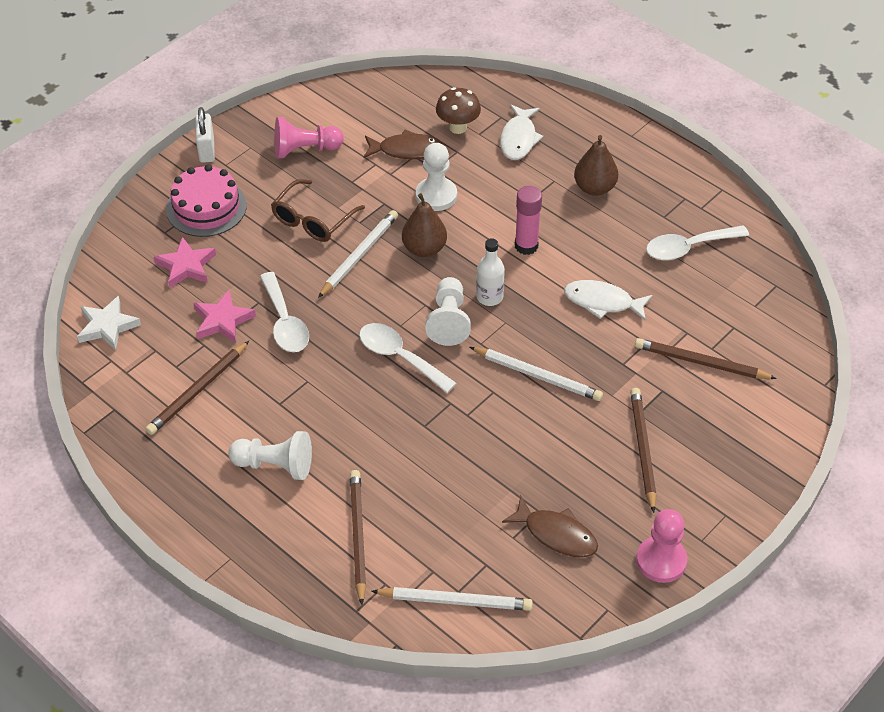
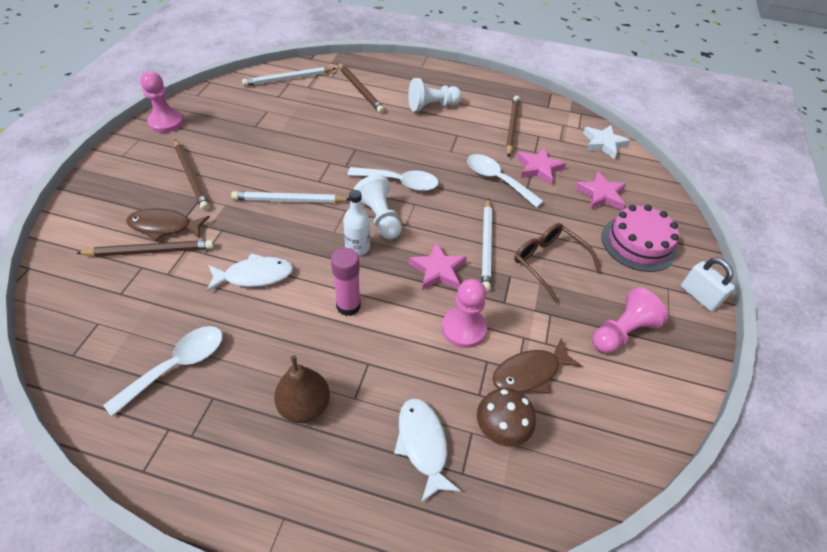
camera: 150 degrees right, 0 degrees up
brown glasses [271,179,365,242] -> brown glasses turned 45 degrees counterclockwise [514,223,601,304]
brown pear [402,193,447,257] -> pink star [409,242,467,290]
white pawn [416,143,457,211] -> pink pawn [442,279,487,348]
brown fish [502,496,598,557] -> brown fish moved to [126,208,210,241]

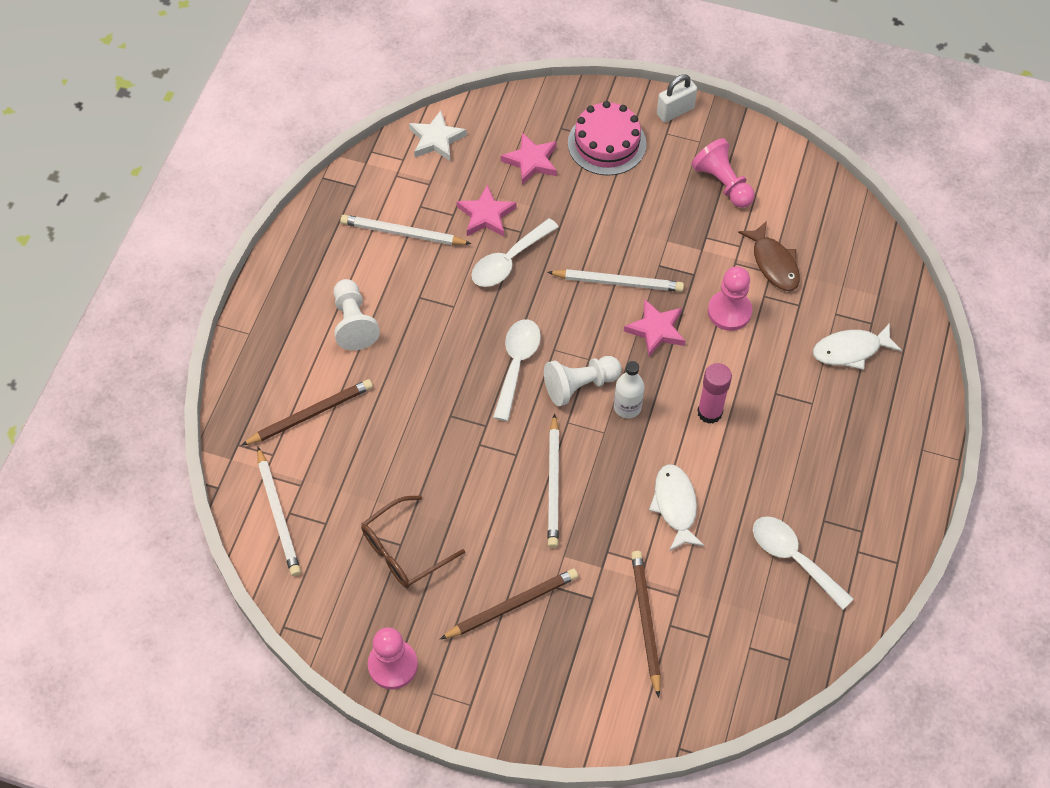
camera: 85 degrees left, 10 degrees up
brown fish [126,208,210,241] -> none
brown pear [274,356,330,423] -> none
brown mushroom [477,388,536,447] -> none
brown pencil [506,96,520,157] -> white pencil [340,215,471,245]
brown glasses [514,223,601,304] -> brown glasses moved to [361,495,465,588]

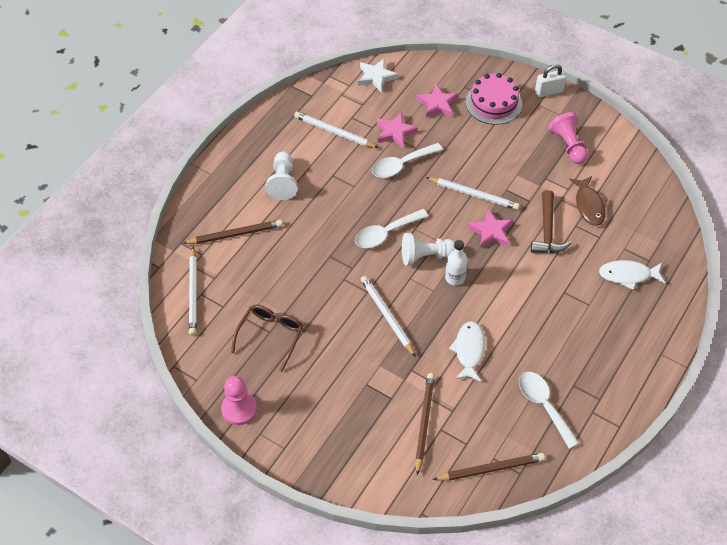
camera: 15 degrees right, 5 degrees down
brown glasses [361,495,465,588] -> brown glasses turned 135 degrees clockwise [231,304,304,372]
brown pencil [440,568,578,639] -> brown pencil moved to [433,453,545,481]
white spoon [493,319,541,421] -> white spoon turned 150 degrees counterclockwise [355,209,429,248]
white pencil [547,413,559,548] -> white pencil turned 135 degrees clockwise [361,276,416,357]
pink glue stick [697,363,732,424] -> none
pink pawn [708,267,752,331] -> brown hammer [531,190,571,253]

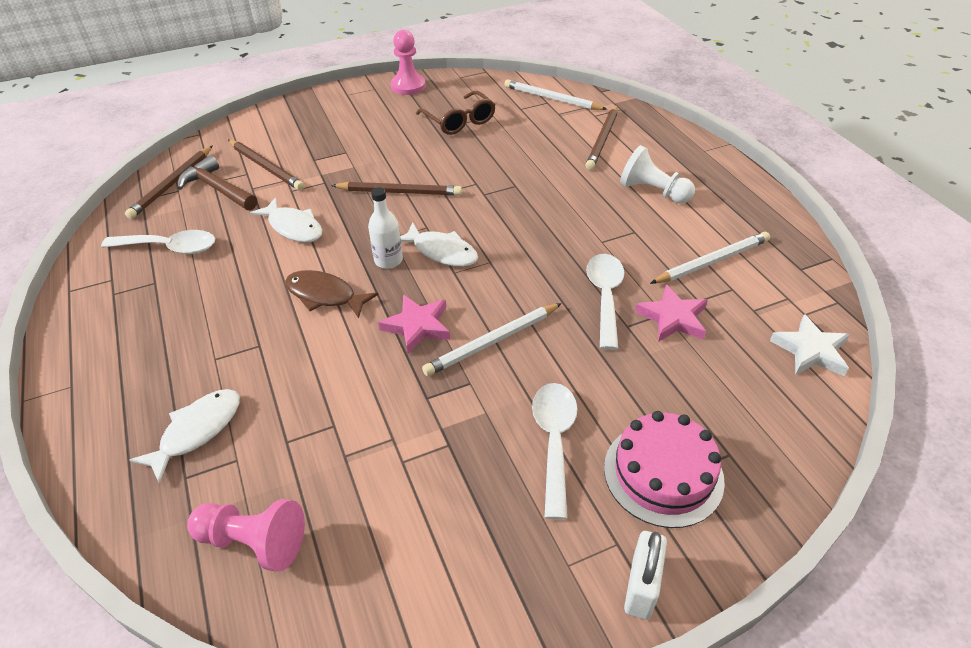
camera: 125 degrees right, 10 degrees down
white spoon [355,209,429,248] -> white spoon moved to [532,383,577,520]
white pencil [361,276,416,357] -> brown pencil [331,182,462,196]
white pawn [402,233,455,266] -> white fish [400,222,478,267]
pink star [416,84,458,118] -> none
brown hammer [531,190,571,253] -> brown hammer moved to [177,155,257,211]
pink pawn [548,112,588,164] -> pink pawn moved to [187,499,305,572]
brown fish [569,176,608,226] -> brown fish moved to [285,270,379,319]

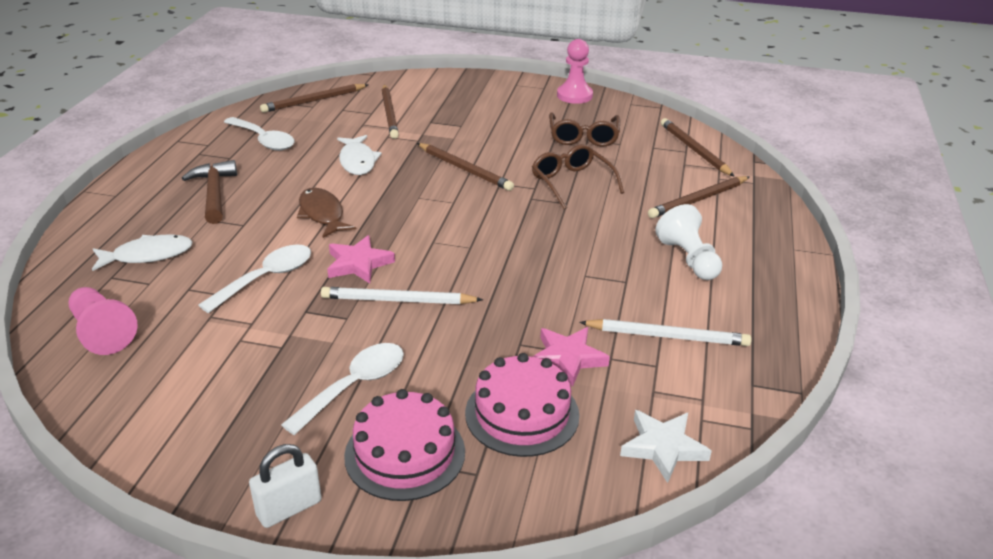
camera: 35 degrees right, 10 degrees down
brown hammer [177,155,257,211] -> brown hammer moved to [182,160,237,224]
white bottle [368,187,403,269] -> none
white fish [400,222,478,267] -> none
white pencil [504,79,607,110] -> brown pencil [661,118,735,177]
white spoon [586,254,624,350] -> white spoon moved to [198,244,311,313]
none -> pink cake [465,353,580,457]
none -> brown glasses [532,144,624,209]

